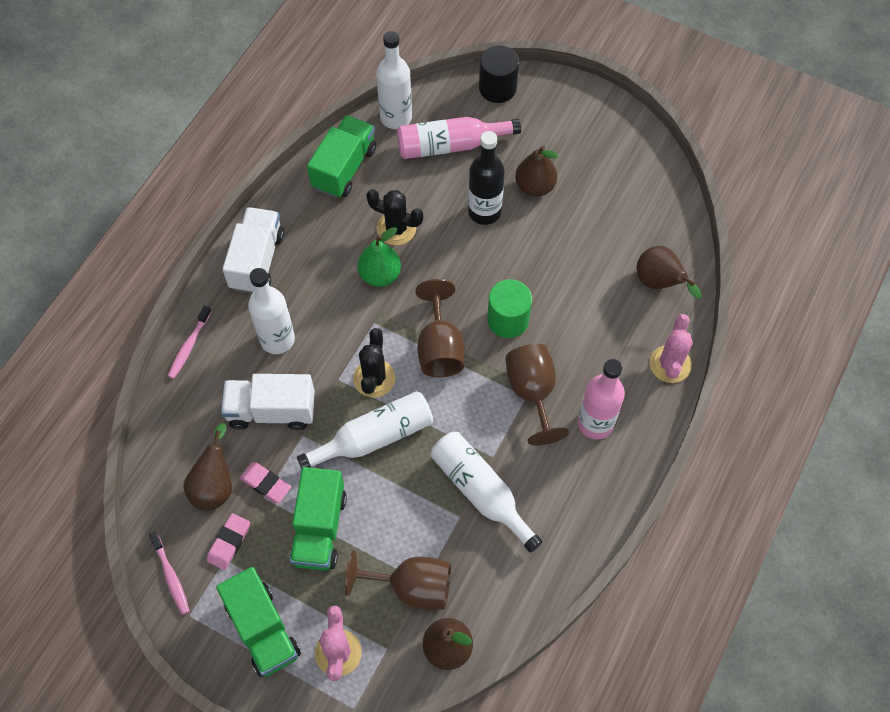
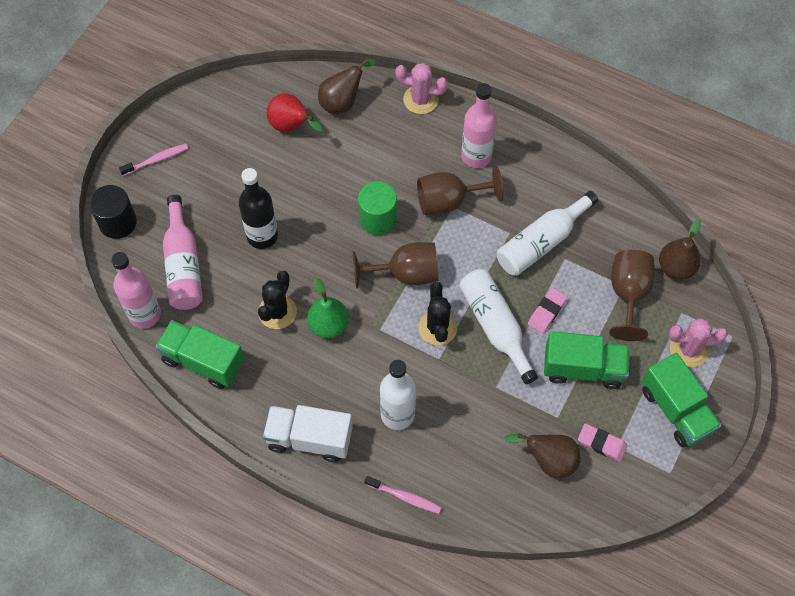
camera: 90 degrees left, 0 degrees up
pink toothbrush [149,531,190,615] -> pink toothbrush moved to [119,144,188,176]
green truck [216,567,301,677] -> green truck turned 90 degrees clockwise [642,353,721,447]
white truck [221,374,315,430] -> none
pink eraser [240,462,291,503] -> pink eraser moved to [528,288,567,334]
black cactus [353,328,395,397] -> black cactus turned 75 degrees clockwise [418,282,457,345]
white bottle [377,31,412,129] -> pink bottle [111,252,161,329]
brown pear [515,146,558,197] -> none
none -> red pear [267,93,323,132]

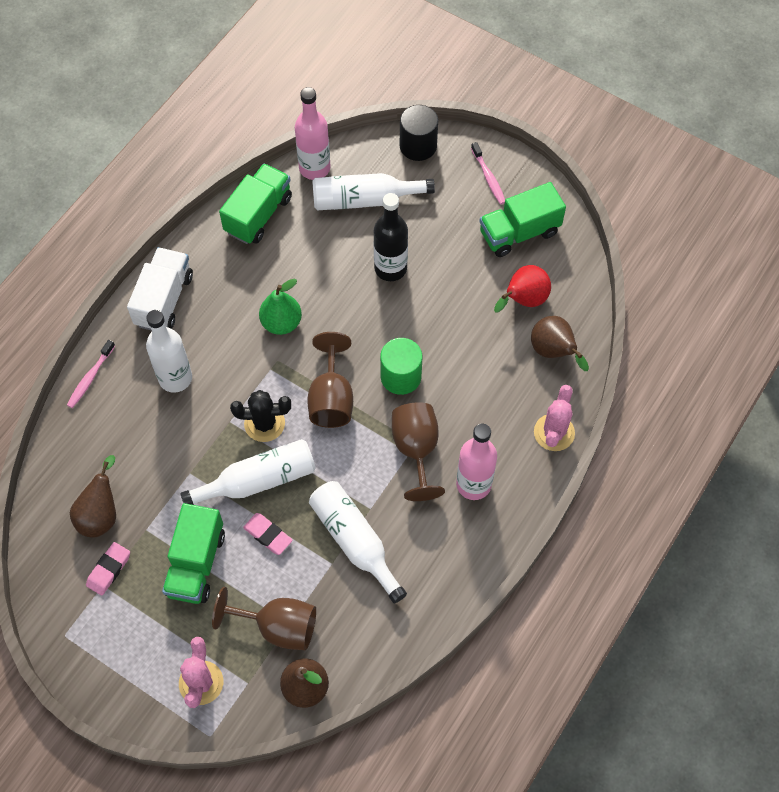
camera: 95 degrees right, 0 degrees up
pink bottle [163,195,203,310] -> white bottle [312,173,435,210]
black cactus [258,270,297,329] -> none
green truck [642,353,721,447] -> green truck moved to [479,182,566,257]

